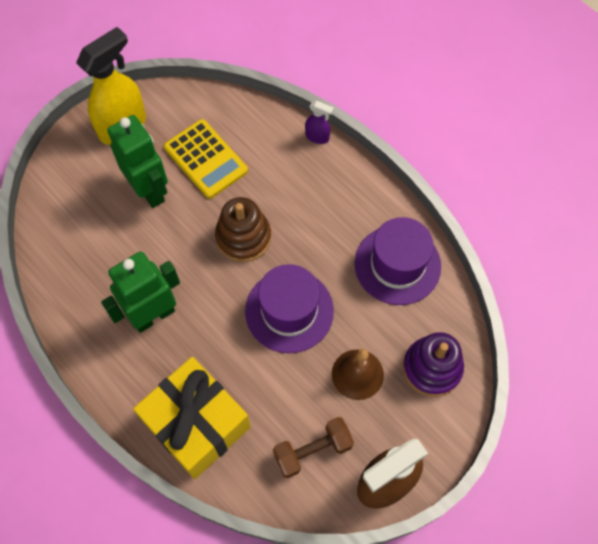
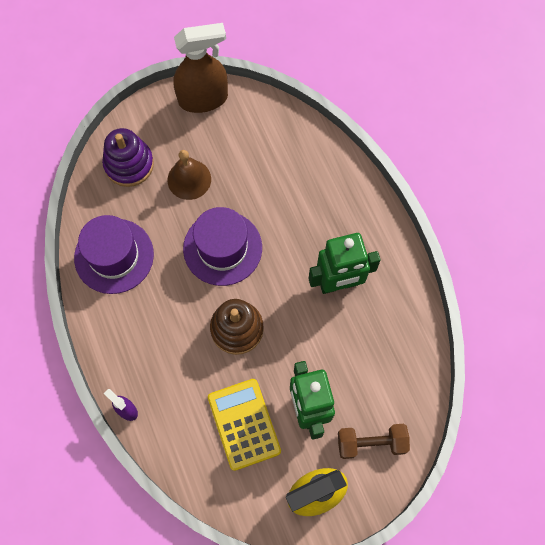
camera: 160 degrees left, 5 degrees up
yellow gift [133,357,251,479] -> none
brown dumbbell [273,417,354,478] -> brown dumbbell moved to [338,424,410,459]

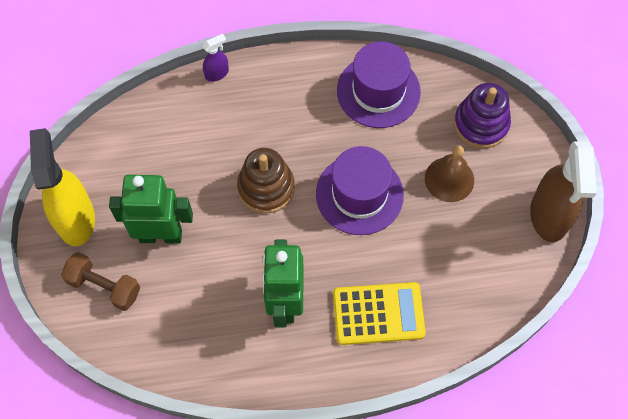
camera: 105 degrees right, 5 degrees down
yellow calculator [208,379,281,471] -> yellow calculator moved to [333,282,426,345]
brown dumbbell [338,424,410,459] -> brown dumbbell turned 75 degrees counterclockwise [61,252,140,311]

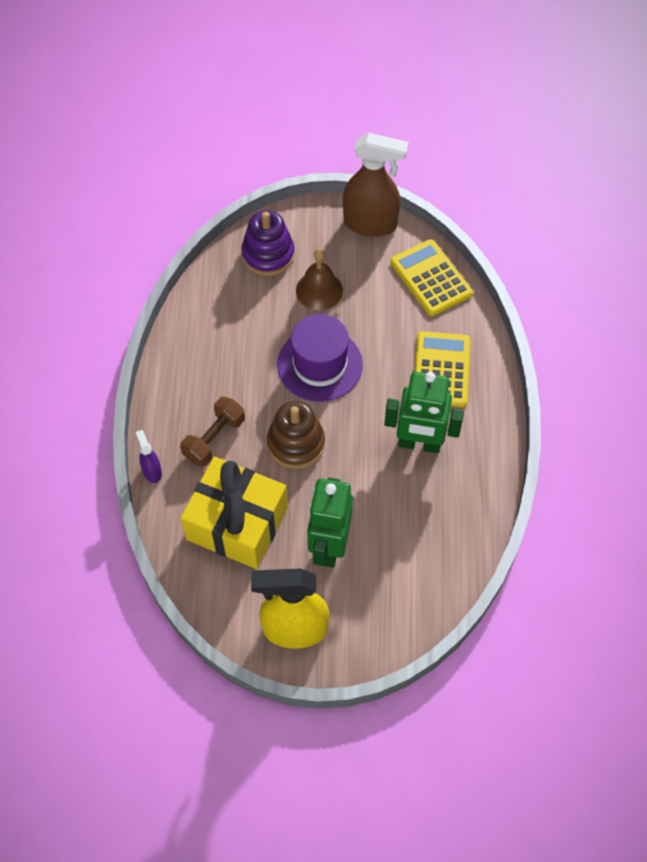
camera: 80 degrees left, 5 degrees down
brown dumbbell [61,252,140,311] -> brown dumbbell moved to [180,397,245,467]
purple hat [337,42,421,128] -> none
none -> yellow gift [180,457,288,569]
none -> yellow calculator [391,239,473,316]

